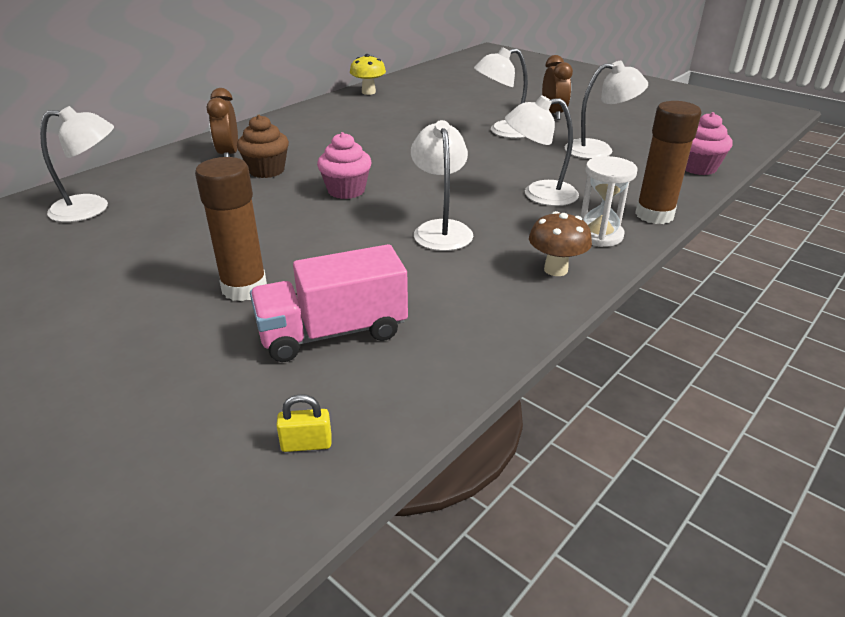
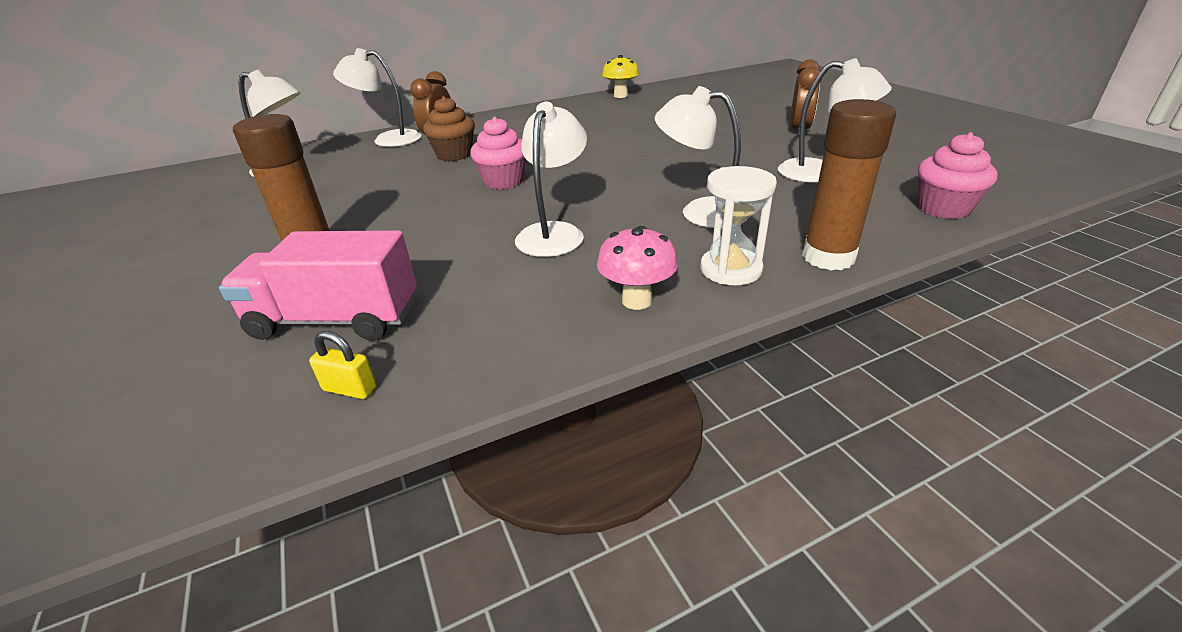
camera: 25 degrees right, 0 degrees up
yellow padlock [276,394,332,452] -> yellow padlock moved to [309,331,377,399]
white lamp [474,47,528,138] -> white lamp moved to [333,48,421,147]
brown mushroom [529,211,592,276] -> pink mushroom [597,226,678,310]

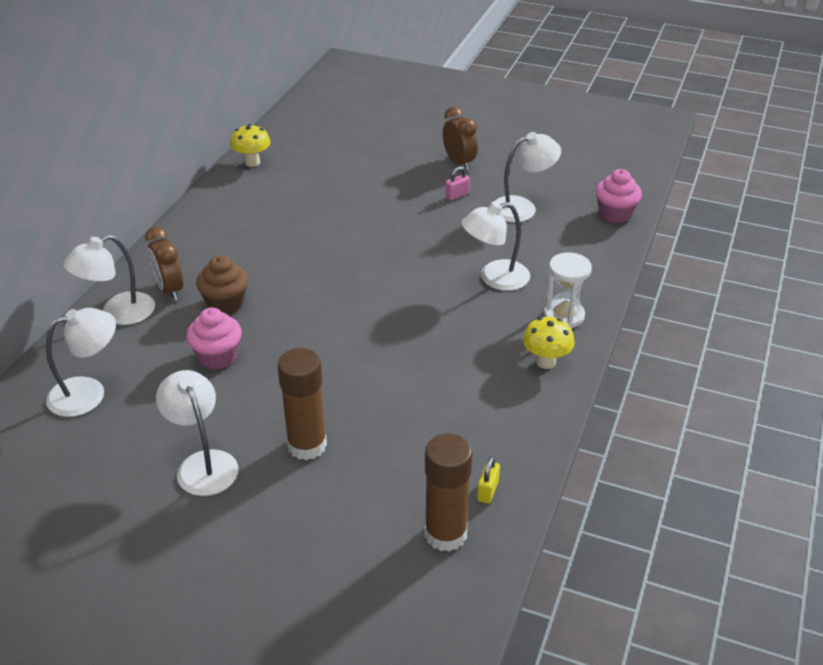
camera: 45 degrees left, 5 degrees up
pink truck [219,230,417,340] -> none
yellow padlock [309,331,377,399] -> yellow padlock turned 45 degrees counterclockwise [477,457,500,504]
pink cupcake [470,117,526,189] -> pink cupcake moved to [186,307,242,370]
white lamp [515,102,587,257] -> white lamp moved to [156,370,238,496]
pink mushroom [597,226,678,310] -> yellow mushroom [523,317,575,369]
brown glue stick [802,99,896,271] -> brown glue stick moved to [425,433,473,552]
none -> pink padlock [445,167,470,200]

